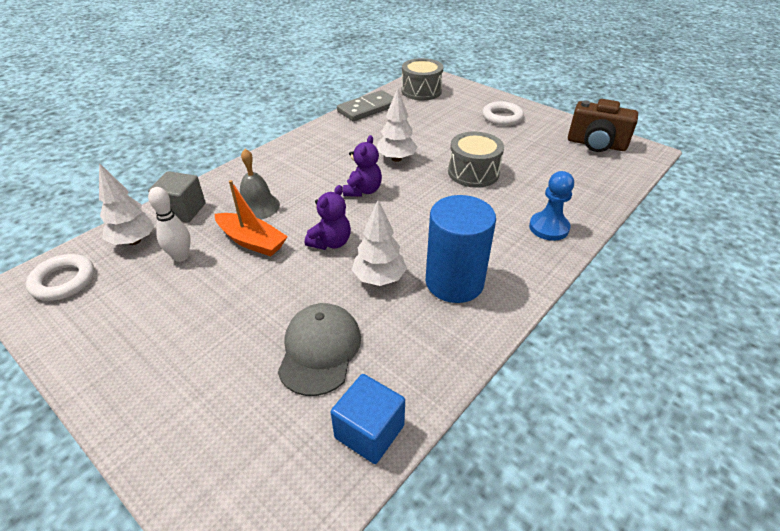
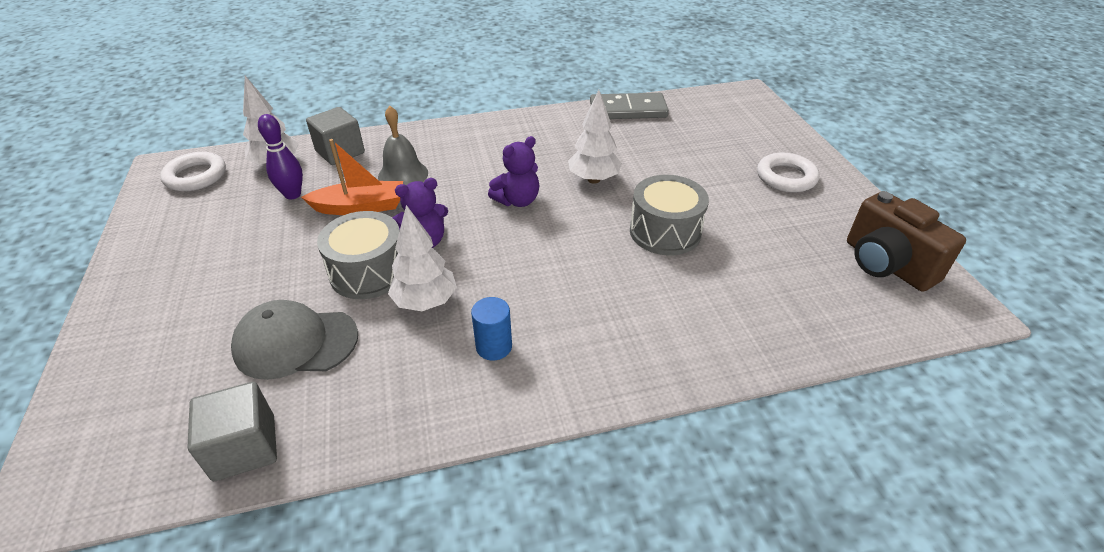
camera: 35 degrees right, 0 degrees up
white bowling pin [148,187,191,262] -> purple bowling pin [258,114,303,199]
orange boat [215,180,288,256] -> orange boat turned 75 degrees counterclockwise [301,139,403,215]
grey cap [278,303,361,396] -> grey cap turned 135 degrees counterclockwise [231,300,358,380]
blue cube [331,374,405,464] -> grey cube [188,382,277,481]
grey drum [402,58,443,100] -> grey drum moved to [317,211,400,299]
blue cylinder [426,195,496,303] -> blue cylinder [471,297,512,360], size x0.47
blue pawn [529,171,574,241] -> none

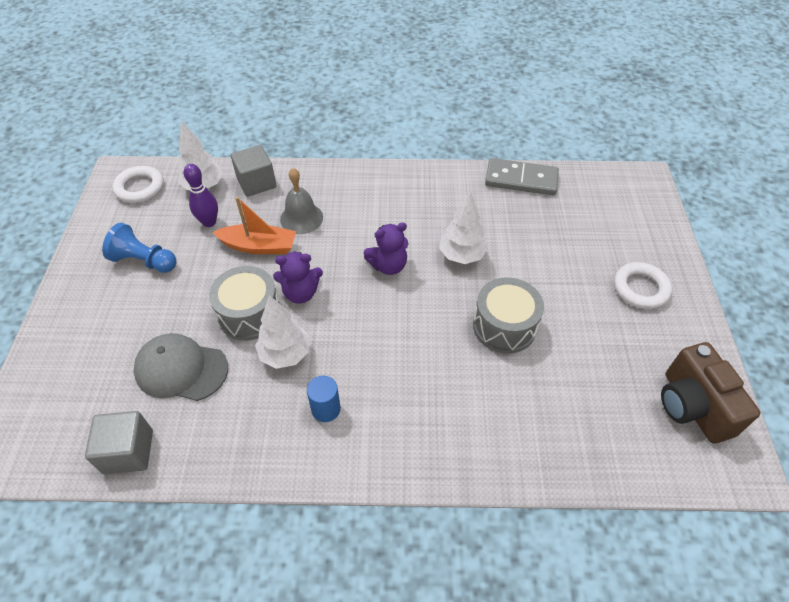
camera: 15 degrees right, 10 degrees up
none -> blue pawn [102,223,176,273]

